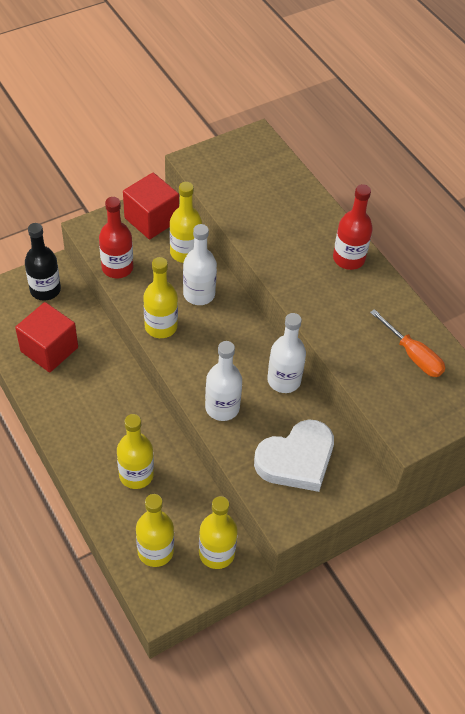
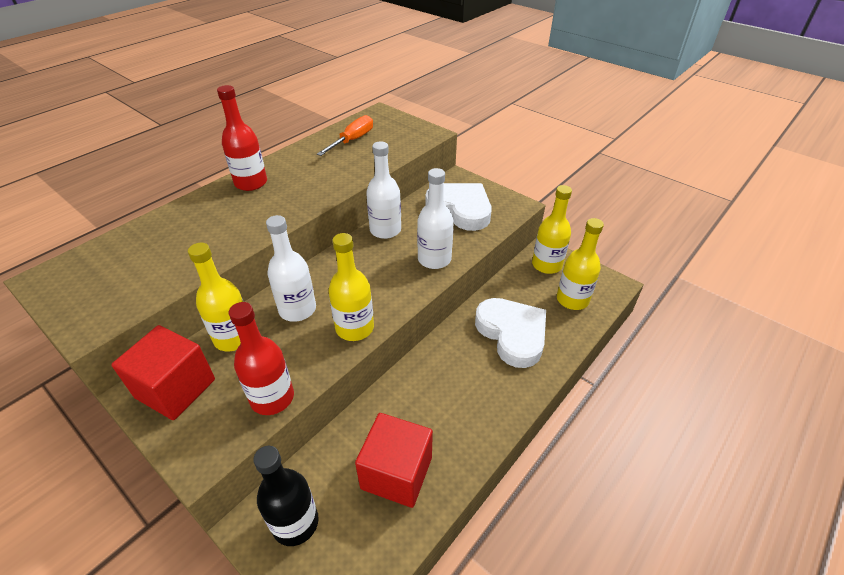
camera: 105 degrees left, 10 degrees down
yellow bottle [117,414,154,489] -> white heart [475,298,546,368]

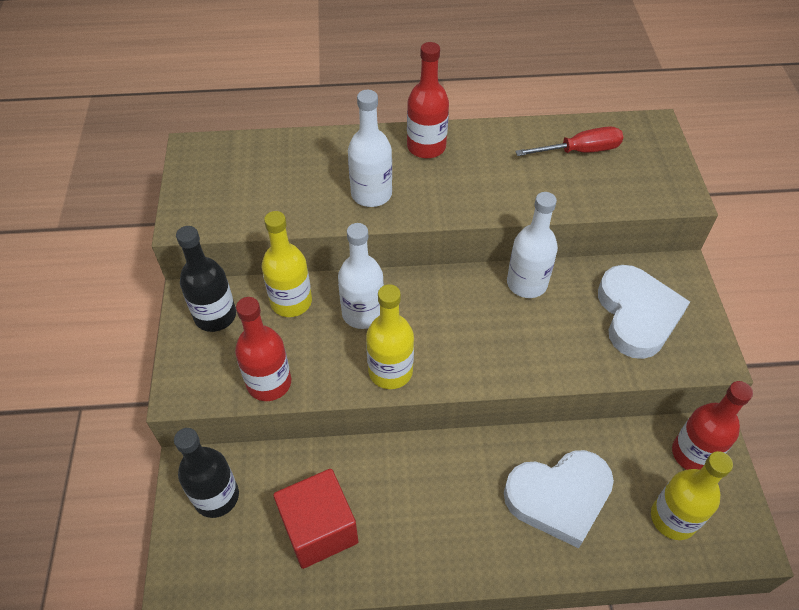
camera: 45 degrees right, 10 degrees up
red cube [111,325,215,420] -> black bottle [176,226,236,332]
orange screwdriver [317,115,373,156] -> red screwdriver [515,127,624,156]
white bottle [417,168,454,269] -> white bottle moved to [348,90,392,207]
white heart [475,298,546,368] -> white heart turned 60 degrees clockwise [504,450,614,548]
yellow bottle [532,185,572,274] -> red bottle [672,381,753,470]

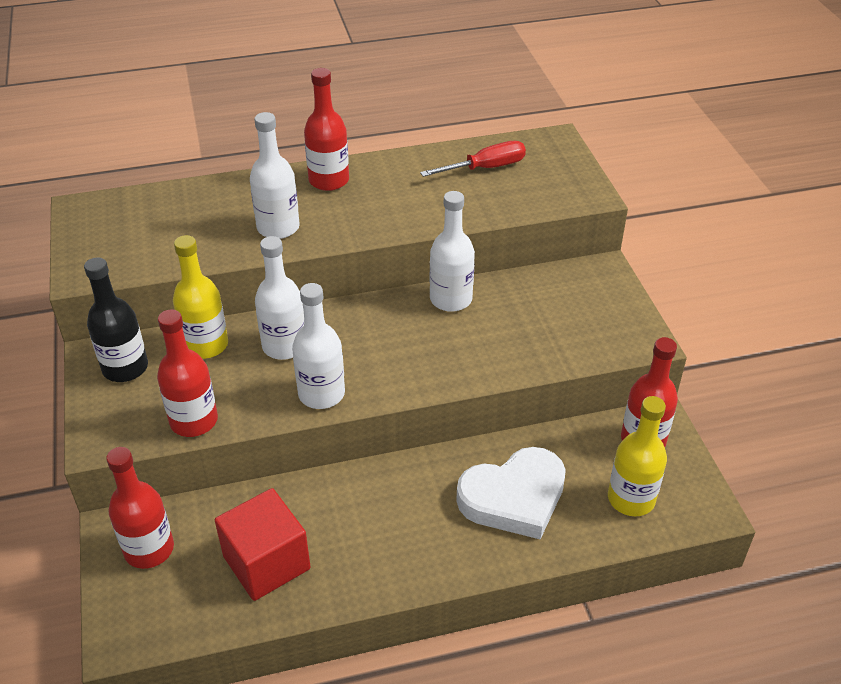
camera: 10 degrees left, 10 degrees down
black bottle [174,428,239,518] -> red bottle [106,447,174,569]
yellow bottle [366,284,414,389] -> white bottle [292,283,345,409]
white heart [598,265,690,359] -> none

